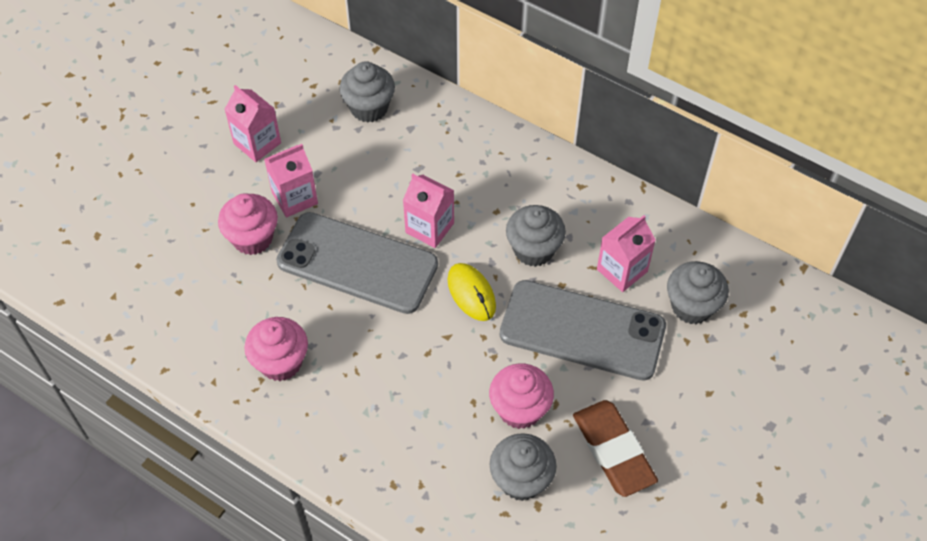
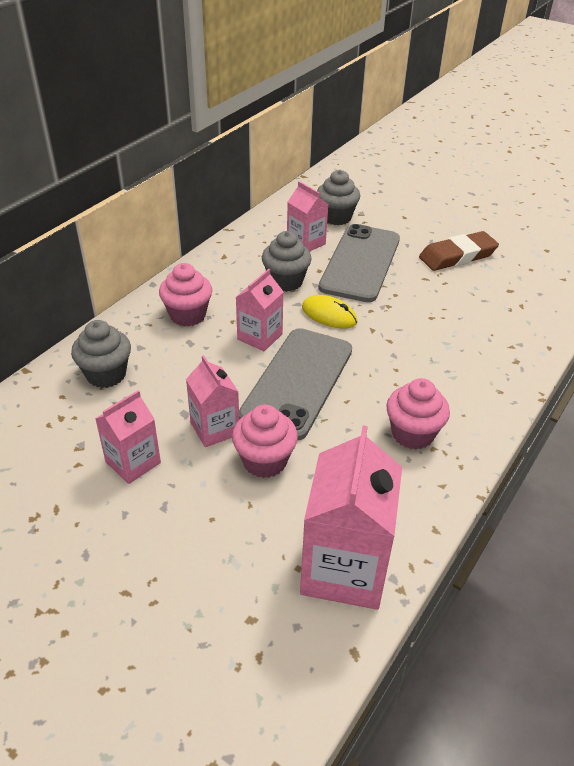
camera: 90 degrees left, 15 degrees down
yellow mouse [447,263,496,321] -> yellow mouse turned 60 degrees clockwise [302,295,357,328]
pink cupcake [489,363,554,429] -> pink cupcake moved to [159,263,212,327]
grey cupcake [490,433,556,501] -> none
none -> pink carton [300,425,402,610]

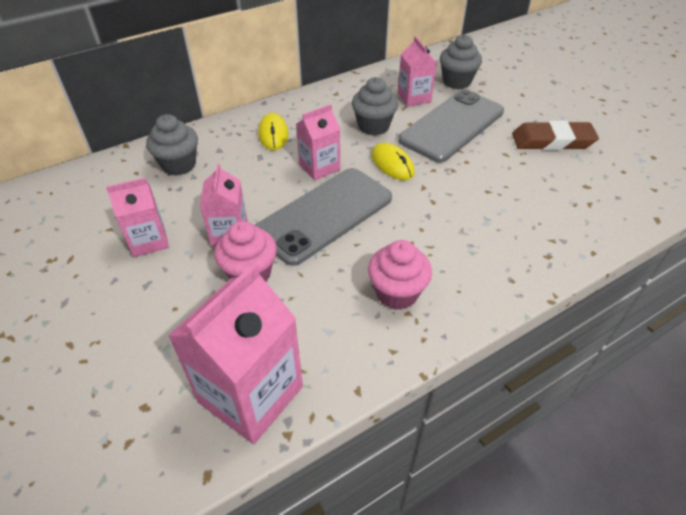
camera: 25 degrees right, 5 degrees up
pink cupcake [159,263,212,327] -> yellow mouse [258,113,288,150]

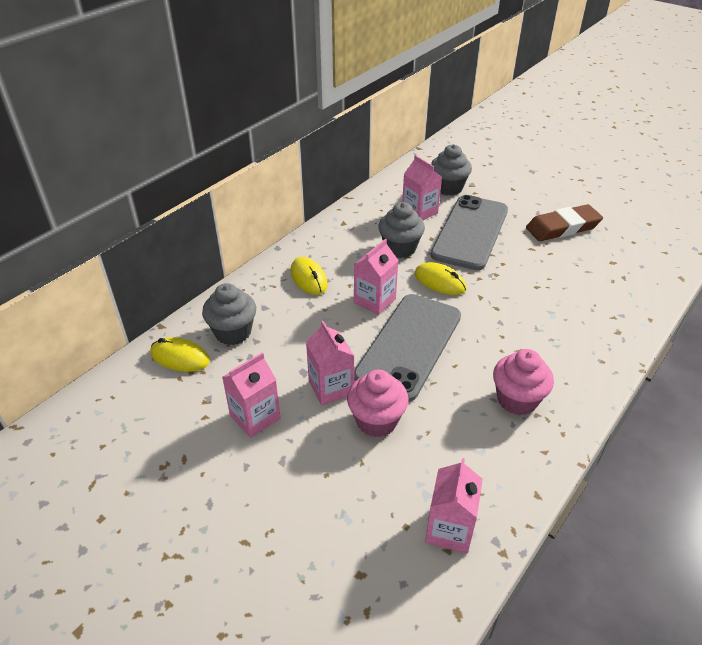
camera: 20 degrees left, 5 degrees down
pink carton [168,263,303,444] -> pink carton [425,458,483,553], size x0.58
none -> yellow mouse [150,337,210,372]

